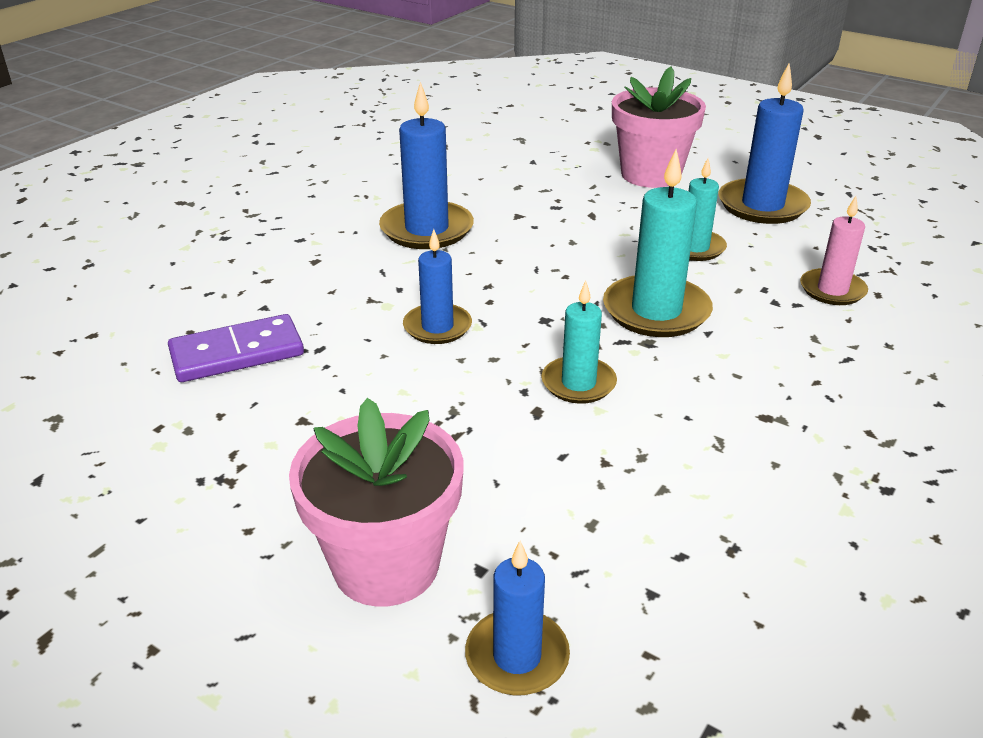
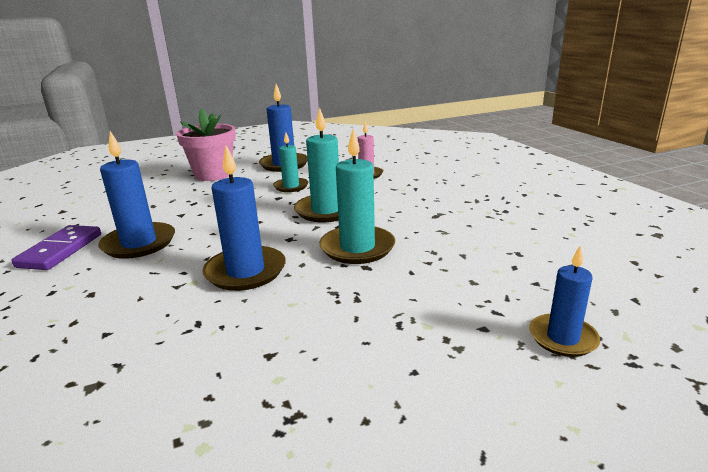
camera: 55 degrees left, 10 degrees down
purple domino [168,314,304,382] -> purple domino moved to [11,225,101,270]
pink flower pot [289,398,463,607] -> none
blue candle [403,229,472,344] -> blue candle [202,145,286,291], size x1.60
turquoise candle [542,281,617,404] -> turquoise candle [319,129,395,264], size x1.60

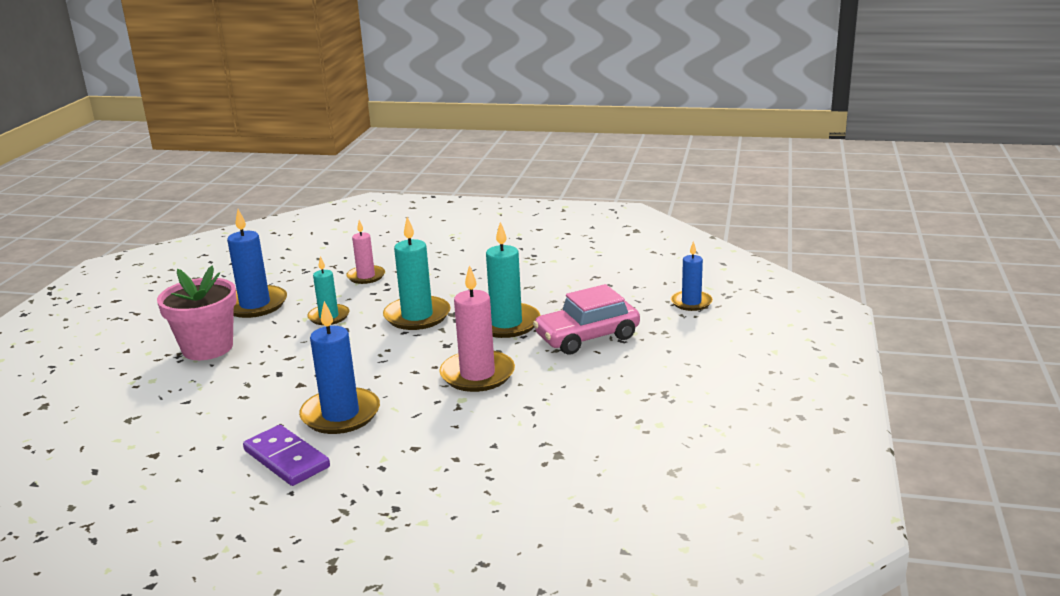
camera: 55 degrees left, 0 degrees up
blue candle [202,145,286,291] -> pink candle [439,265,515,392]
none -> pink car [533,284,640,355]

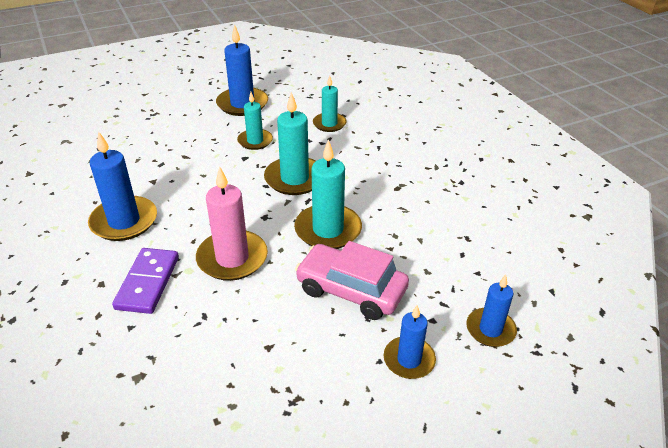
camera: 50 degrees right, 15 degrees up
pink flower pot [157,266,237,360] -> none
purple domino [243,425,330,486] -> purple domino moved to [112,248,179,314]
pink candle [346,220,385,284] -> turquoise candle [313,76,346,132]
none -> blue candle [384,305,436,379]

